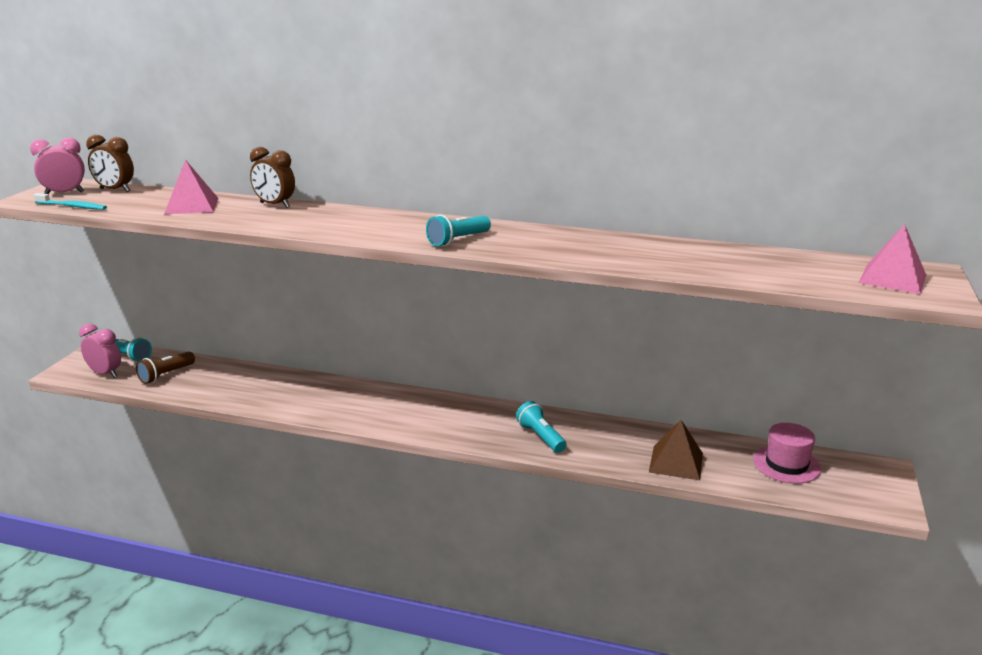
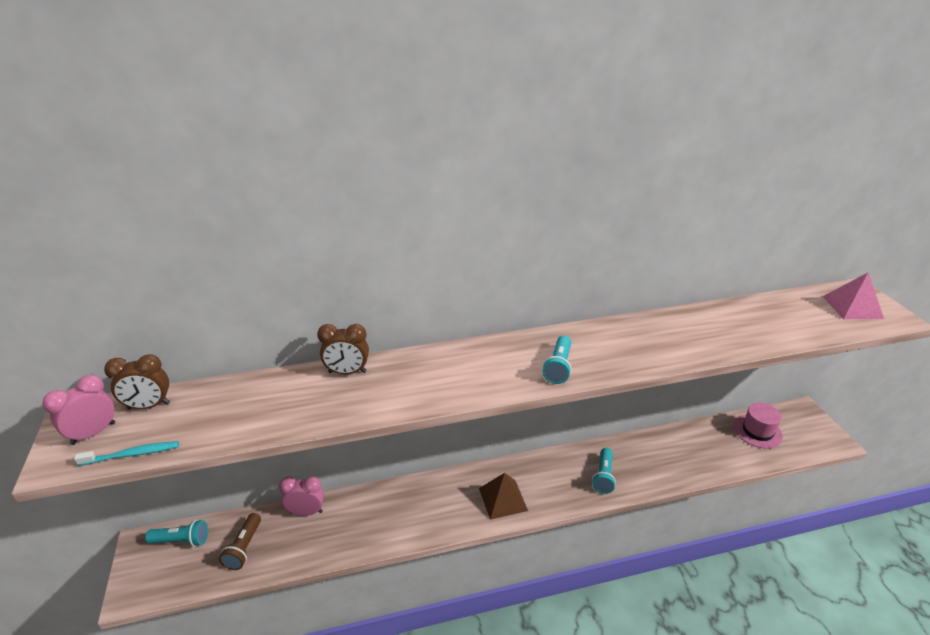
camera: 30 degrees left, 10 degrees up
pink clock [79,324,121,378] -> pink clock moved to [279,476,324,516]
pink pyramid [164,159,218,214] -> none
turquoise flashlight [516,401,566,453] -> turquoise flashlight turned 105 degrees counterclockwise [592,448,616,494]
brown pyramid [649,420,703,480] -> brown pyramid moved to [479,473,528,520]

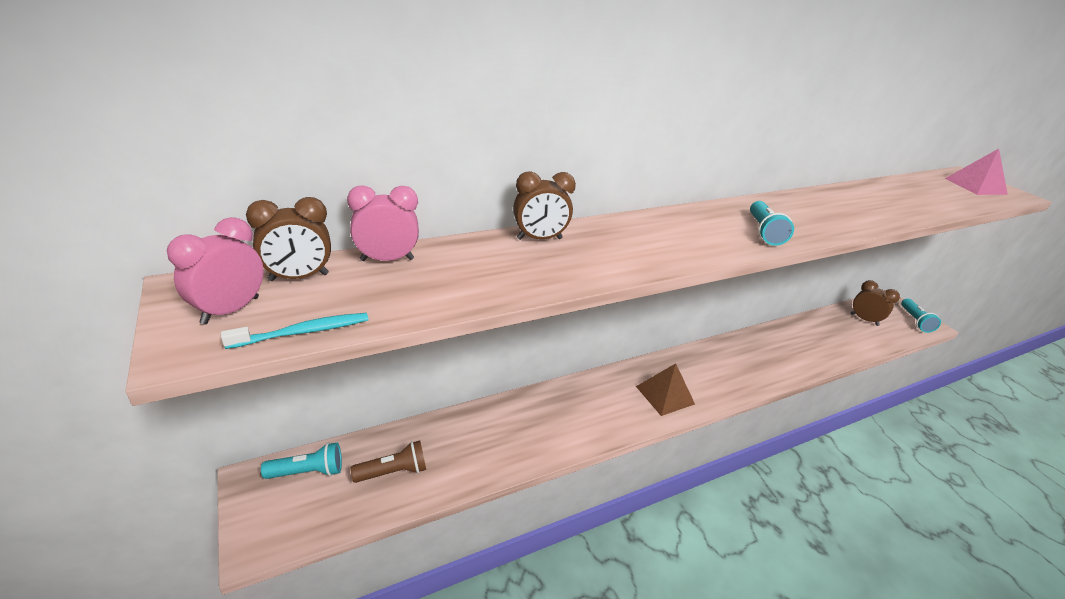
camera: 15 degrees left, 0 degrees up
brown flashlight [219,513,261,570] -> brown flashlight turned 105 degrees counterclockwise [350,441,426,483]
pink clock [279,476,324,516] -> pink clock moved to [347,185,419,261]
turquoise flashlight [592,448,616,494] -> turquoise flashlight moved to [901,299,941,333]
pink hat [734,403,783,449] -> brown clock [851,280,900,326]

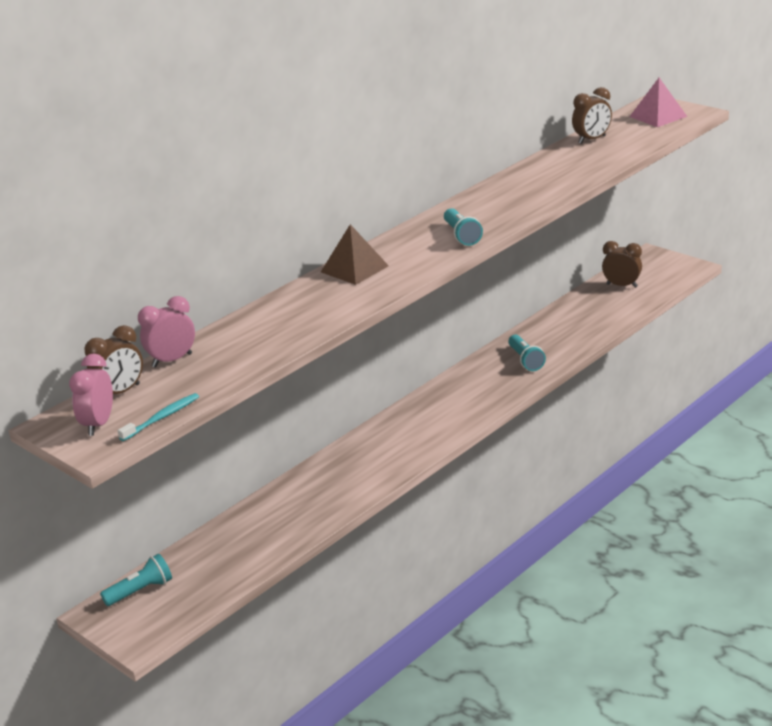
camera: 15 degrees left, 5 degrees down
brown flashlight [350,441,426,483] -> none
brown clock [513,171,576,240] -> brown clock moved to [572,87,612,144]
brown pyramid [636,363,695,416] -> brown pyramid moved to [321,224,389,285]
turquoise flashlight [901,299,941,333] -> turquoise flashlight moved to [508,335,546,371]

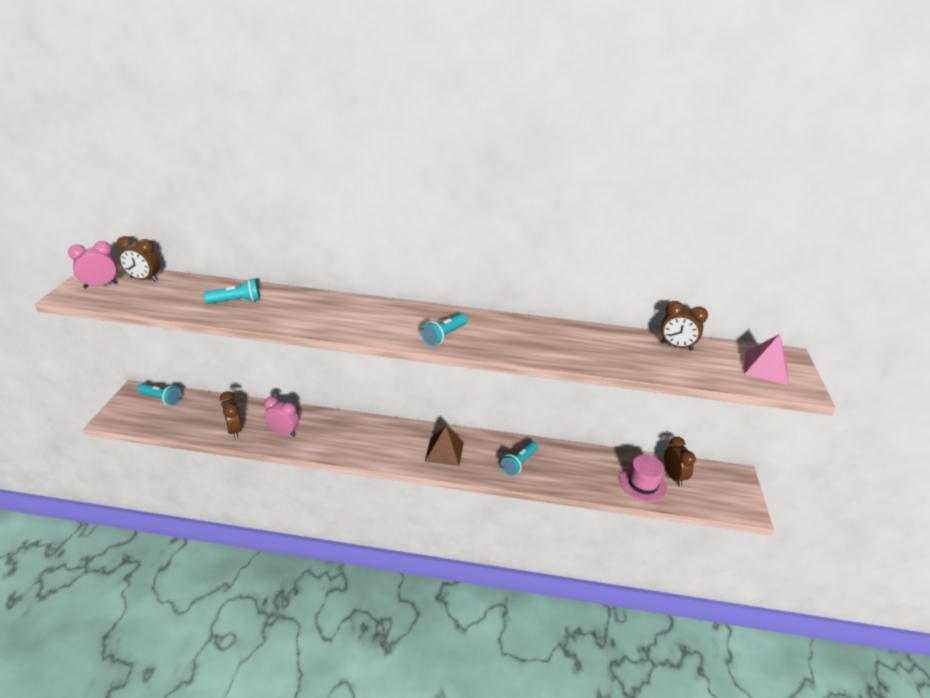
camera: 50 degrees right, 5 degrees up
turquoise toothbrush [118,393,199,441] -> none
pink clock [138,296,195,367] -> pink clock moved to [264,397,299,437]
brown pyramid [321,224,389,285] -> brown pyramid moved to [425,426,464,466]
none -> turquoise flashlight [204,279,260,304]
none -> brown clock [220,391,242,439]
none -> pink hat [620,455,667,502]

